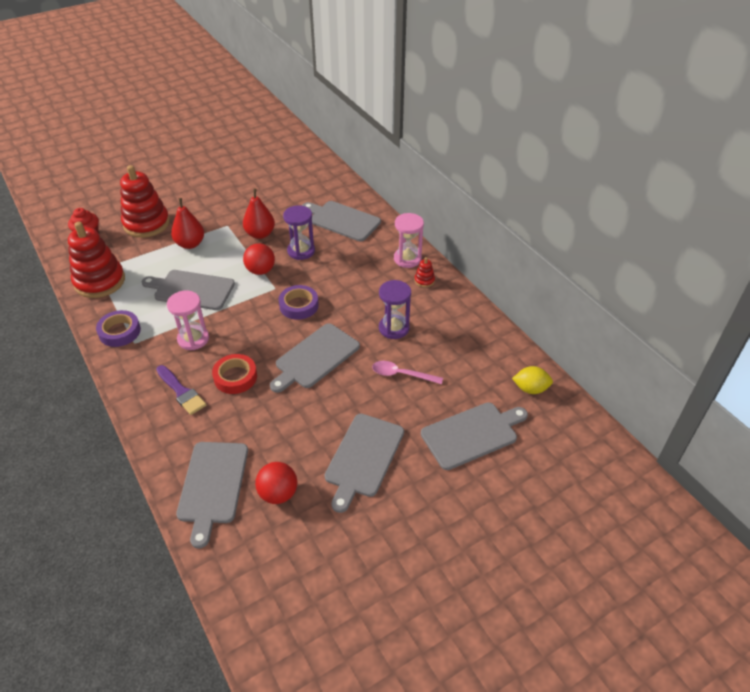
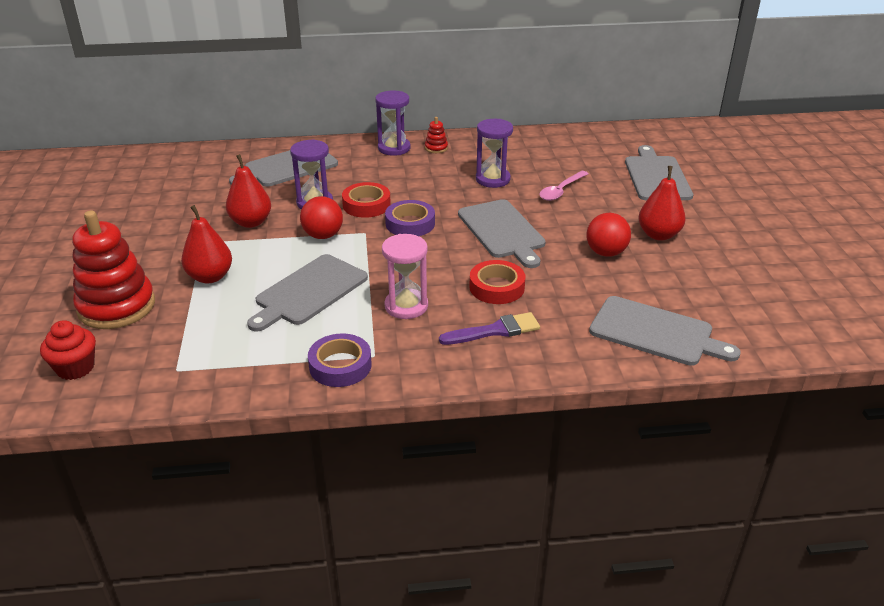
camera: 65 degrees left, 10 degrees down
red stacking toy [68,222,125,298] -> none
red ball [255,462,298,504] -> red ball moved to [586,213,631,257]
grey cutting board [325,414,404,513] -> red pear [639,166,686,241]
pink hourglass [394,213,424,268] -> purple hourglass [375,90,410,156]
yellow lemon [512,366,553,394] -> none
none -> red tape [342,182,391,218]

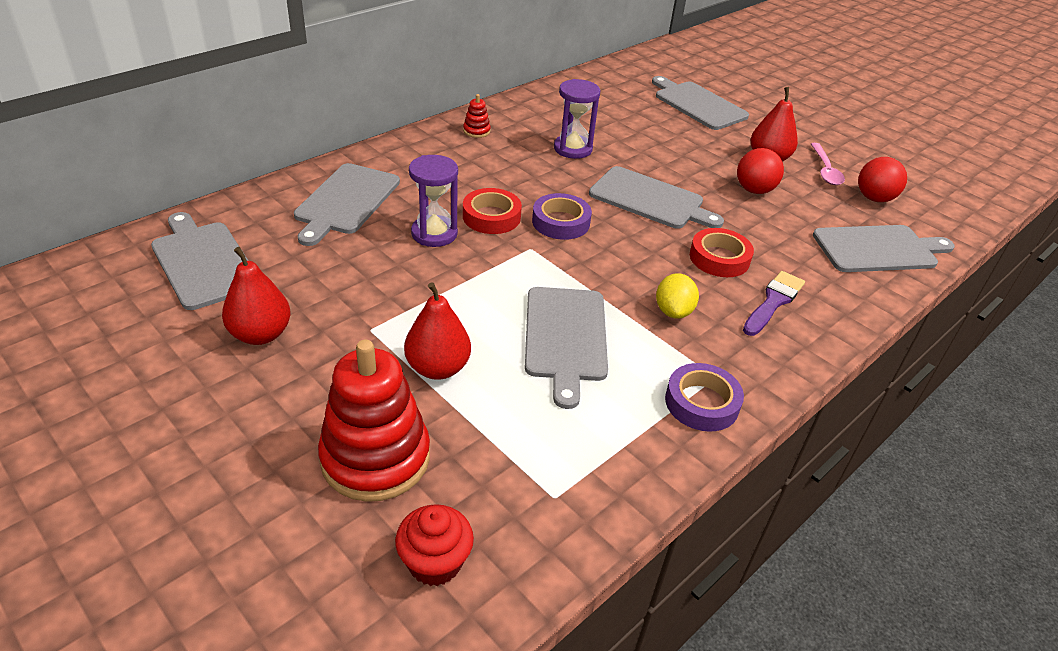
camera: 40 degrees left, 5 degrees up
red pear [226,154,271,228] -> red pear moved to [222,247,291,345]
red ball [300,196,343,239] -> red ball moved to [858,157,907,202]
purple hourglass [375,90,410,156] -> none
pink hourglass [382,234,428,319] -> yellow lemon [656,273,699,319]
pink spoon [539,171,589,201] -> pink spoon moved to [811,143,845,185]
none -> grey cutting board [151,212,249,310]

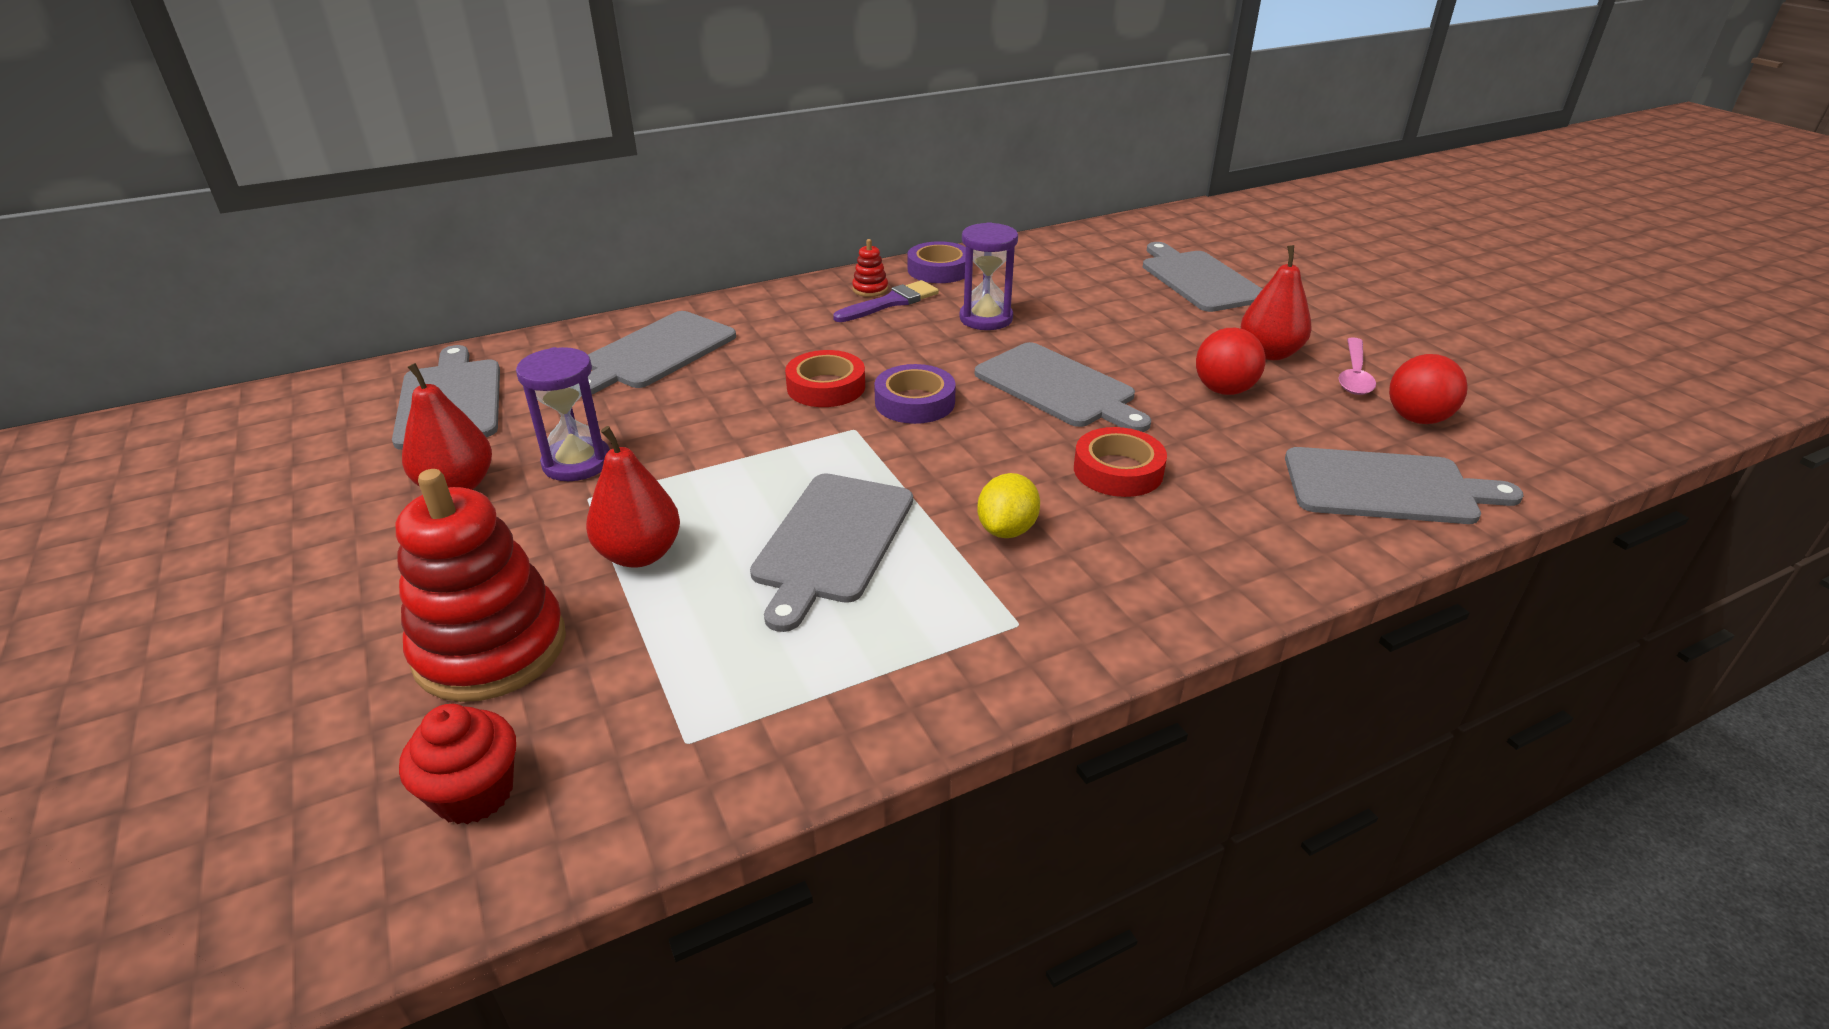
camera: 20 degrees right, 5 degrees down
purple hourglass [409,155,458,247] -> purple hourglass moved to [516,347,610,481]
purple tape [665,363,744,432] -> purple tape moved to [908,241,966,283]
purple brush [743,271,805,336] -> purple brush moved to [833,280,939,322]

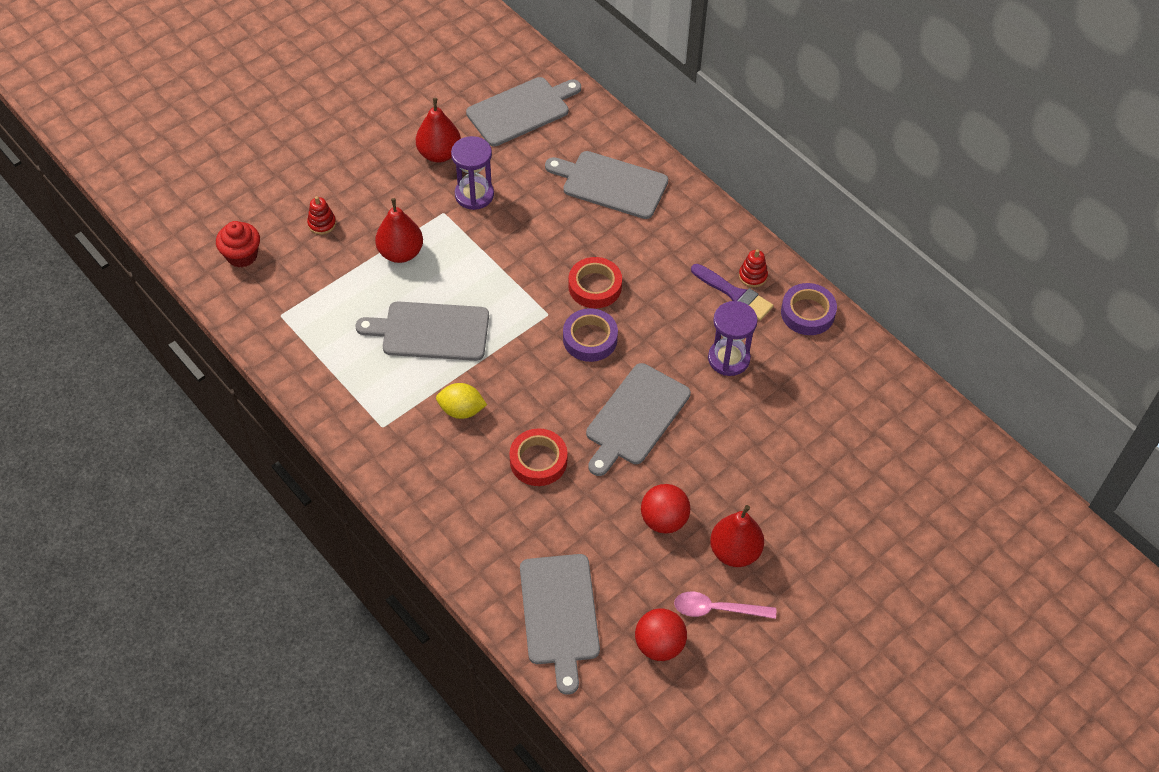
camera: 75 degrees right, 20 degrees up
red stacking toy [396,469,566,702] -> red stacking toy [307,196,336,235], size x0.41
grey cutting board [1143,242,1262,312] -> none

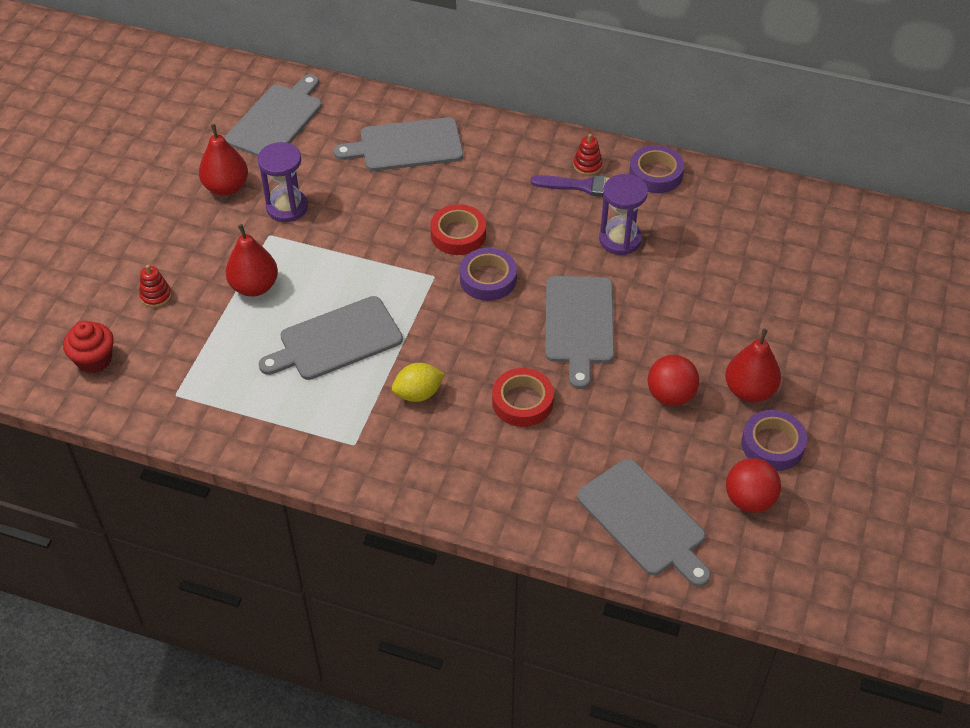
camera: 30 degrees left, 5 degrees down
pink spoon [674,592,776,619] -> purple tape [741,410,807,471]

